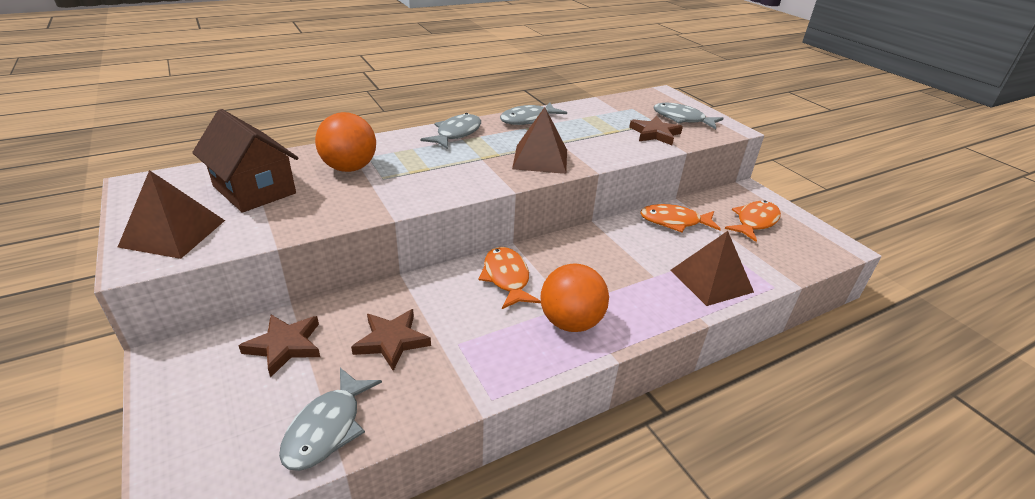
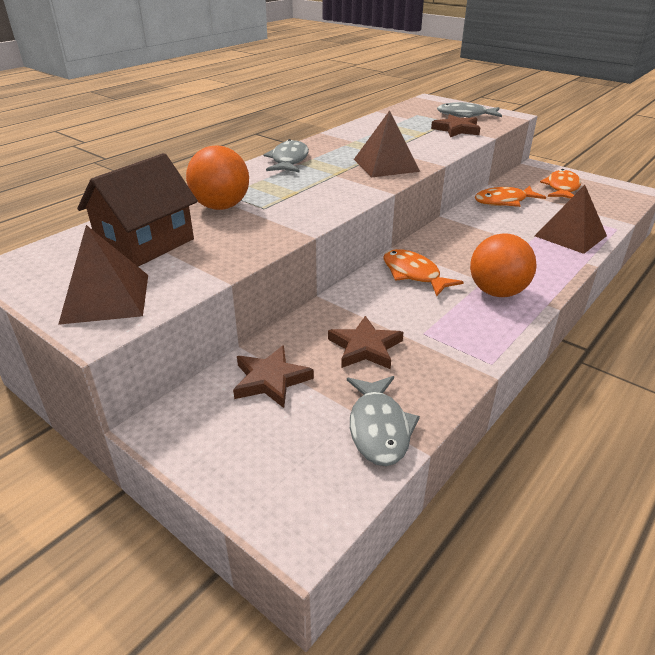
camera: 20 degrees left, 0 degrees up
brown house [192,109,299,213] -> brown house turned 75 degrees counterclockwise [77,153,198,267]
grey fish [500,103,567,125] -> none

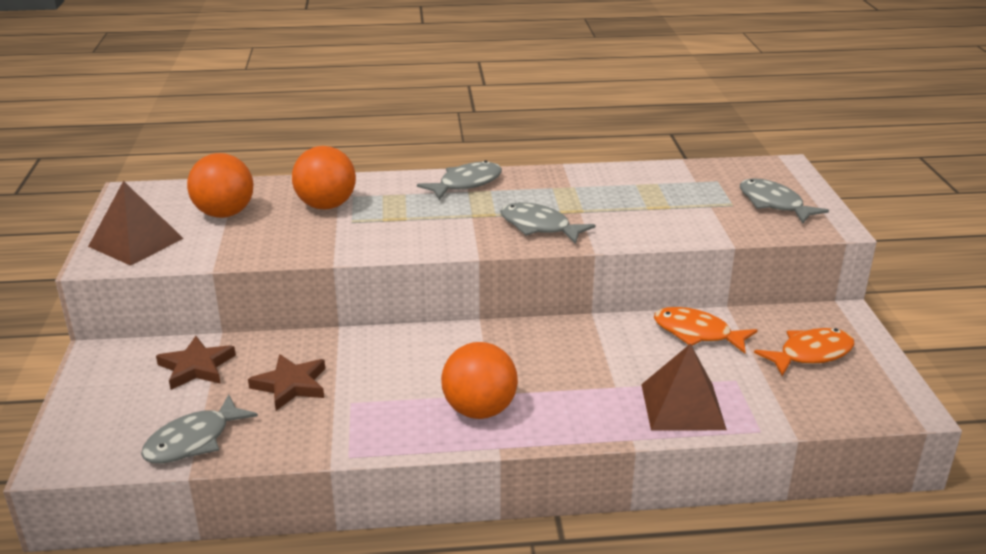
camera: 45 degrees right, 5 degrees down
brown house [77,153,198,267] -> orange ball [187,153,253,218]
brown pyramid [354,110,420,178] -> grey fish [500,202,596,244]
orange fish [383,249,464,296] -> none
brown star [431,114,480,137] -> none

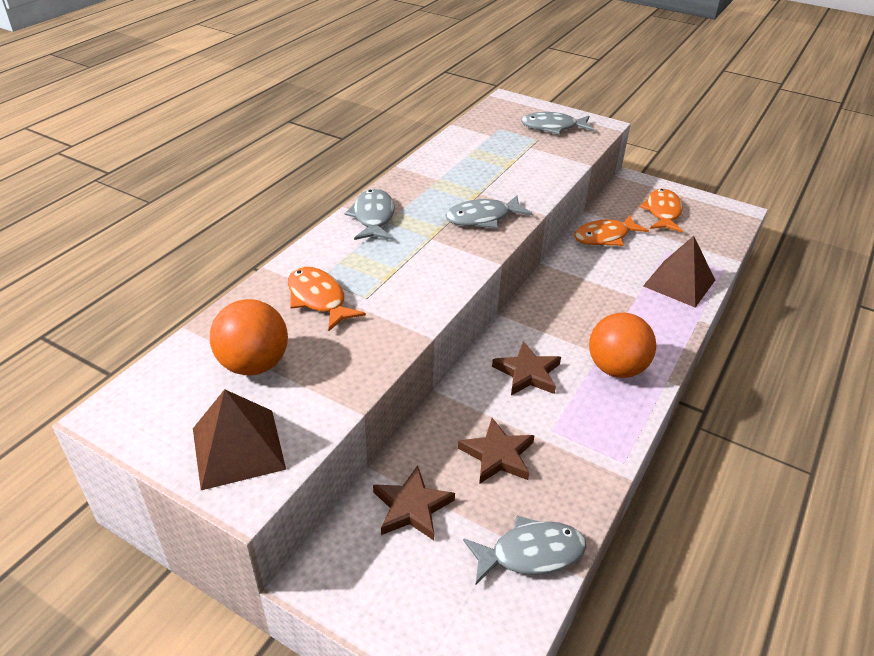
camera: 55 degrees left, 10 degrees up
grey fish [141,394,258,464] -> grey fish turned 90 degrees counterclockwise [463,515,586,584]
orange ball [292,146,356,209] -> orange fish [288,267,366,332]
none -> brown star [492,341,561,395]

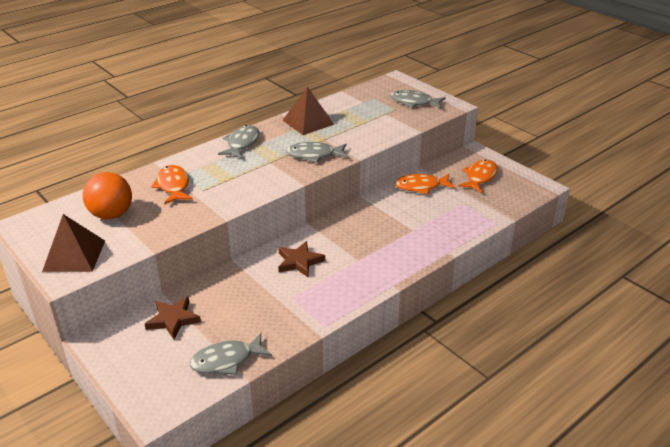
camera: 20 degrees right, 5 degrees down
brown star [458,418,535,484] -> none
grey fish [463,515,586,584] -> grey fish turned 150 degrees clockwise [190,333,272,375]
orange ball [589,313,656,378] -> none
brown pyramid [643,236,715,307] -> brown pyramid moved to [283,86,334,135]

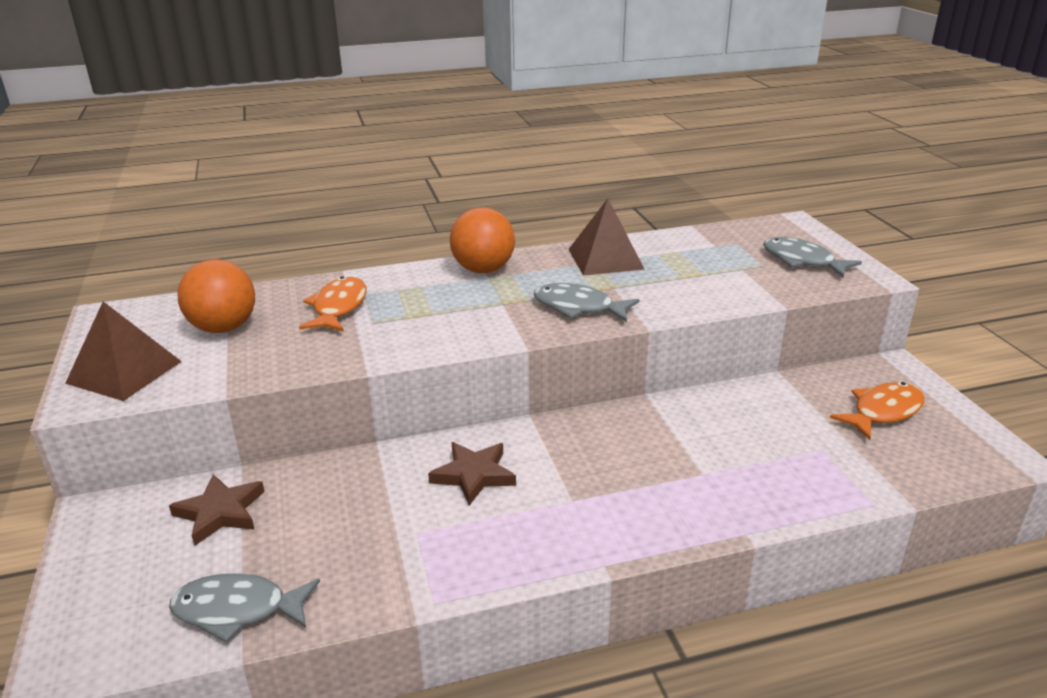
camera: 25 degrees right, 5 degrees down
grey fish [218,125,260,158] -> orange ball [450,207,515,273]
orange fish [395,174,455,194] -> none

